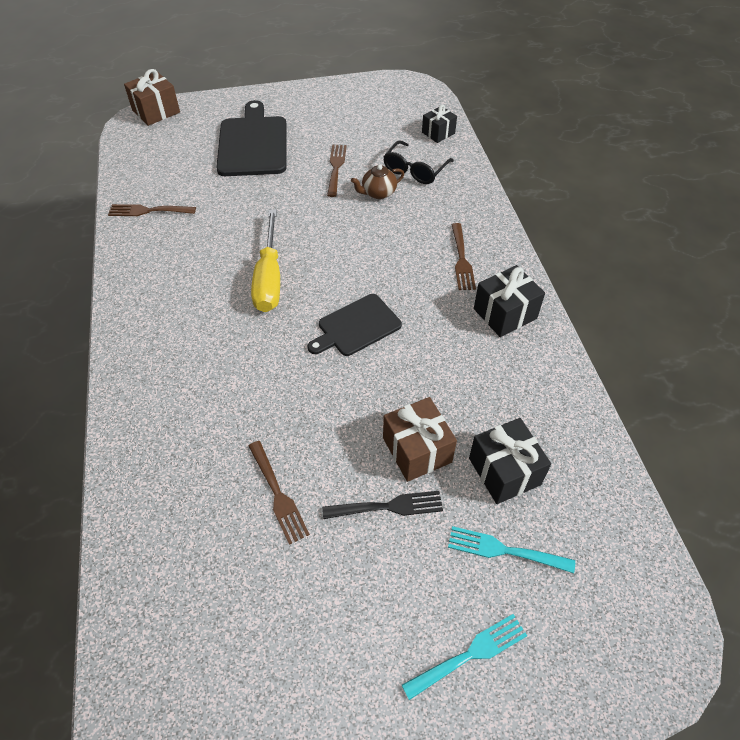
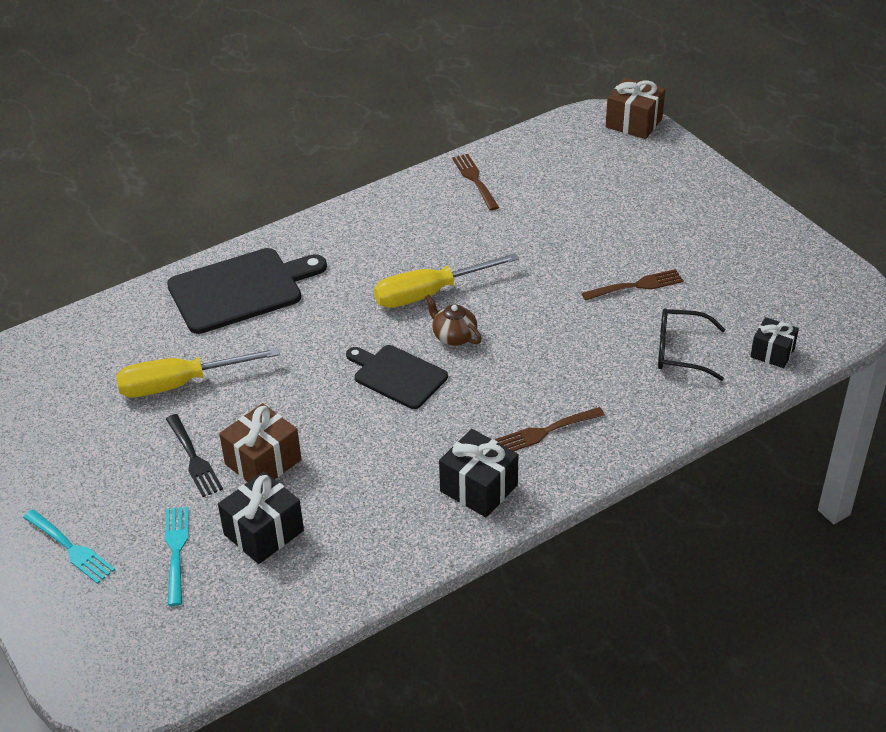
camera: 70 degrees right, 10 degrees down
black cutting board [216,100,287,176] -> black cutting board moved to [167,248,327,334]
brown fork [248,441,310,545] -> yellow screwdriver [116,348,280,397]
brown teapot [351,165,404,199] -> brown teapot moved to [425,294,482,346]

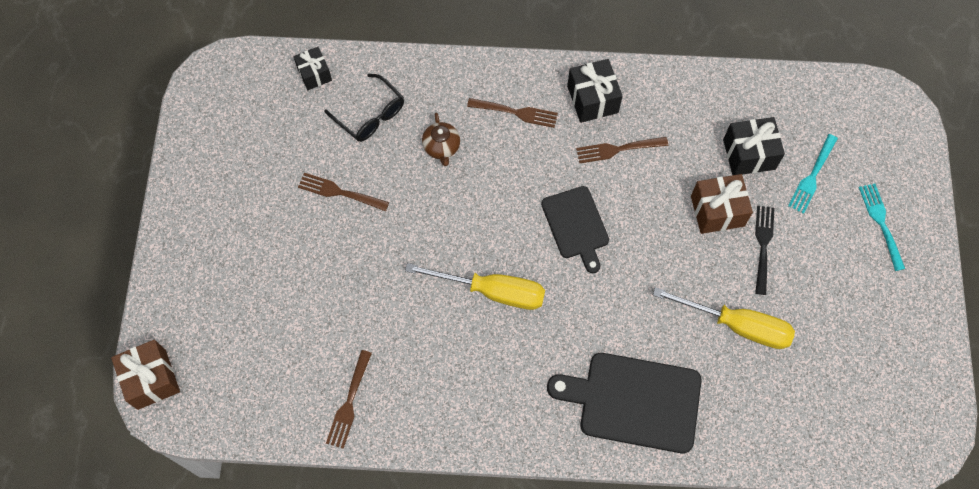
camera: 145 degrees left, 25 degrees up
brown teapot [425,294,482,346] -> brown teapot moved to [422,112,460,166]
none -> brown fork [576,137,668,163]

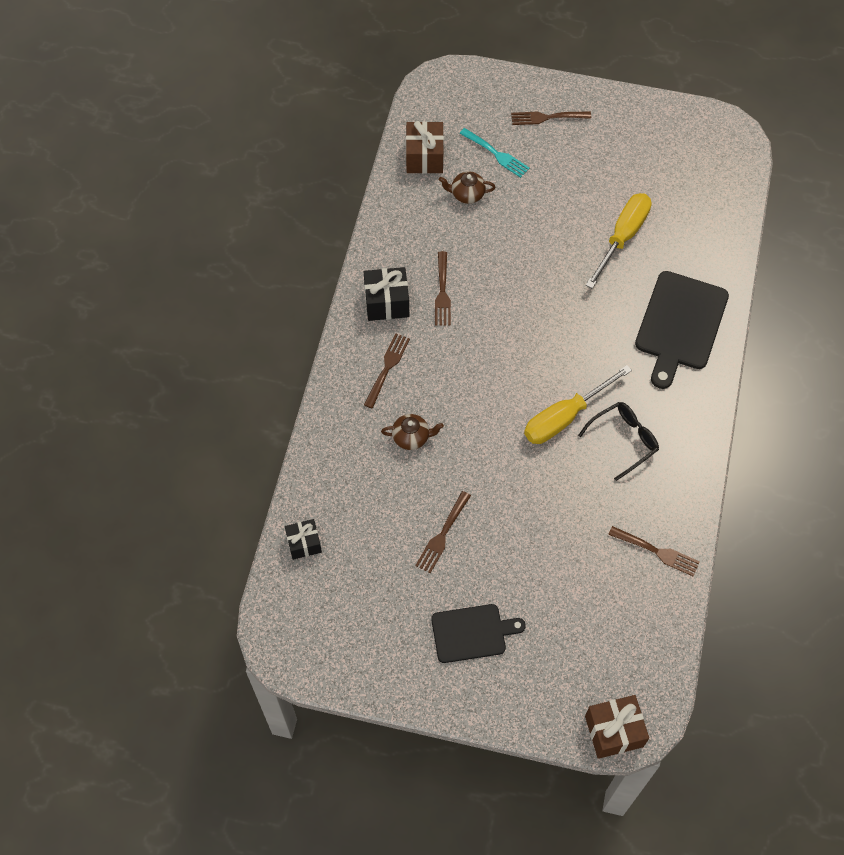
camera: 80 degrees left, 5 degrees down
black glasses [324,74,404,142] -> black glasses moved to [578,402,659,481]
yellow screwdriver [405,263,545,310] -> yellow screwdriver turned 150 degrees counterclockwise [524,365,632,444]
black cutting board [541,186,609,273] -> black cutting board moved to [431,604,526,663]
brown gift [691,174,753,234] -> brown gift moved to [406,121,444,174]
black gift [723,117,785,175] -> brown teapot [439,171,496,204]
black fork [755,205,775,295] -> none
turquoise fork [859,183,905,271] -> brown fork [511,111,591,125]

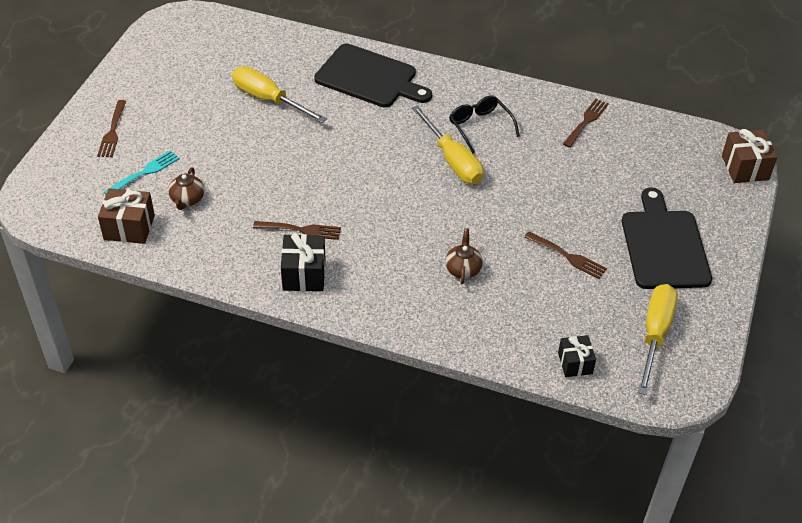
camera: 85 degrees left, 15 degrees down
brown fork [364,333,410,409] -> none
black cutting board [431,604,526,663] -> black cutting board [622,187,712,289], size x1.57
none -> yellow screwdriver [638,284,678,395]

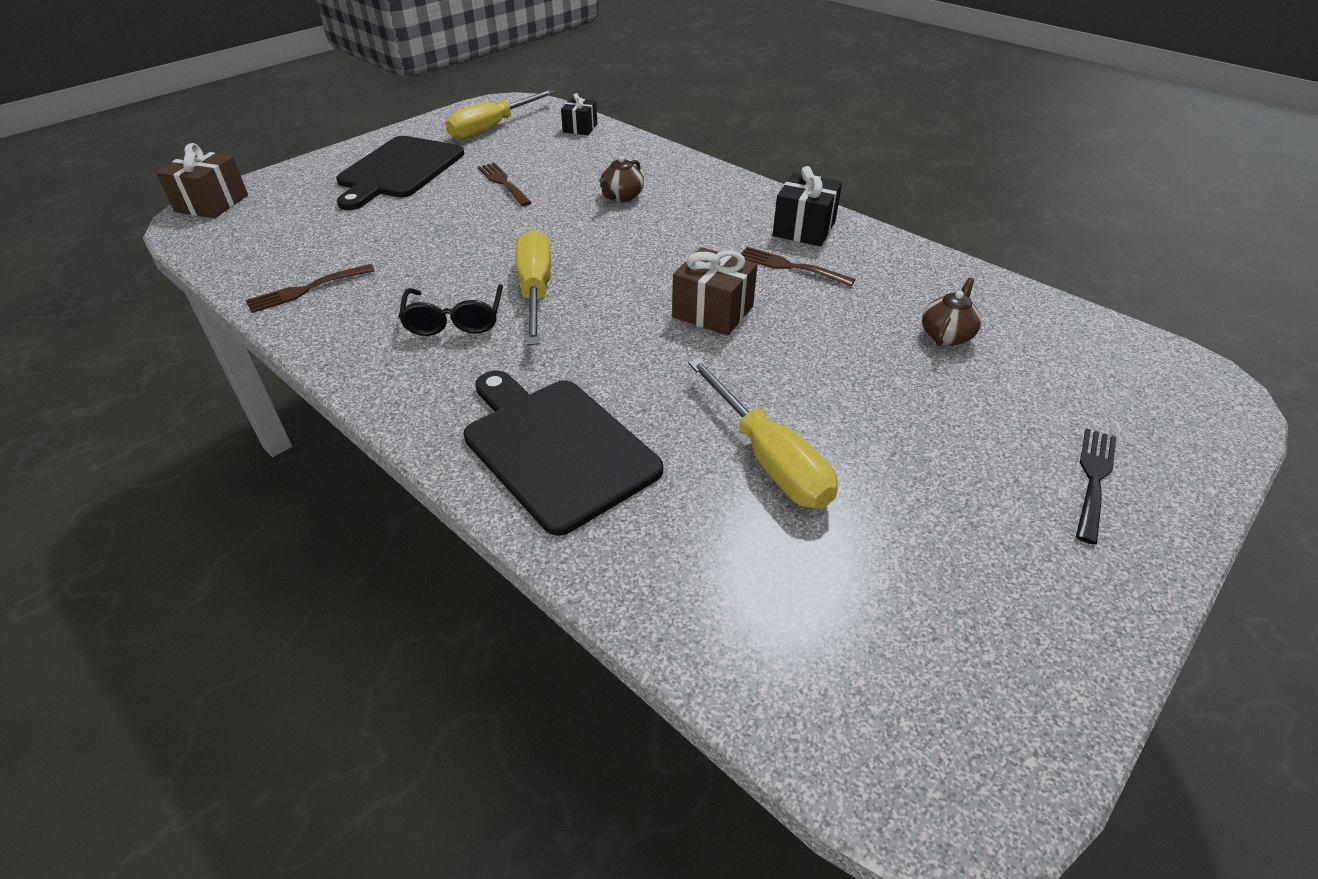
camera: 155 degrees left, 5 degrees down
brown fork [97,100,126,157] -> black fork [1076,428,1116,544]
brown gift [98,188,155,244] -> brown gift moved to [672,247,757,335]
turquoise fork [104,150,180,194] -> none

